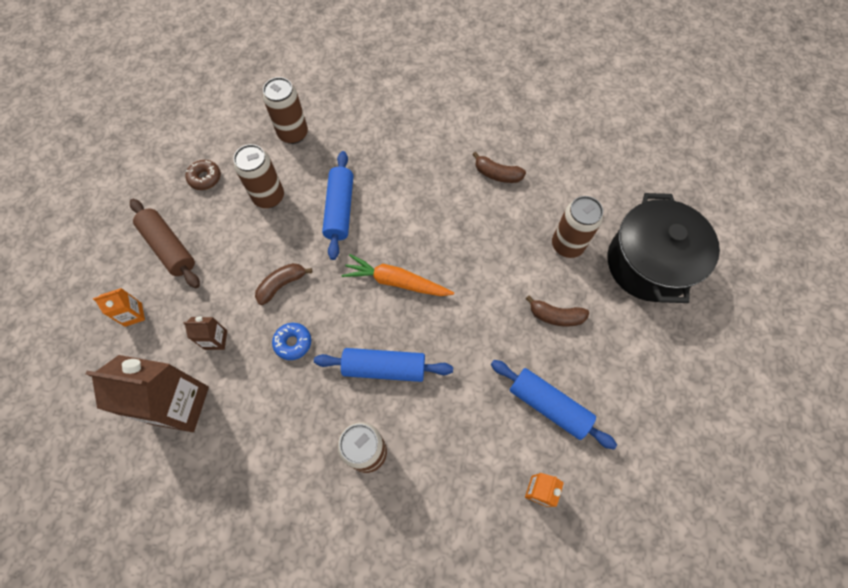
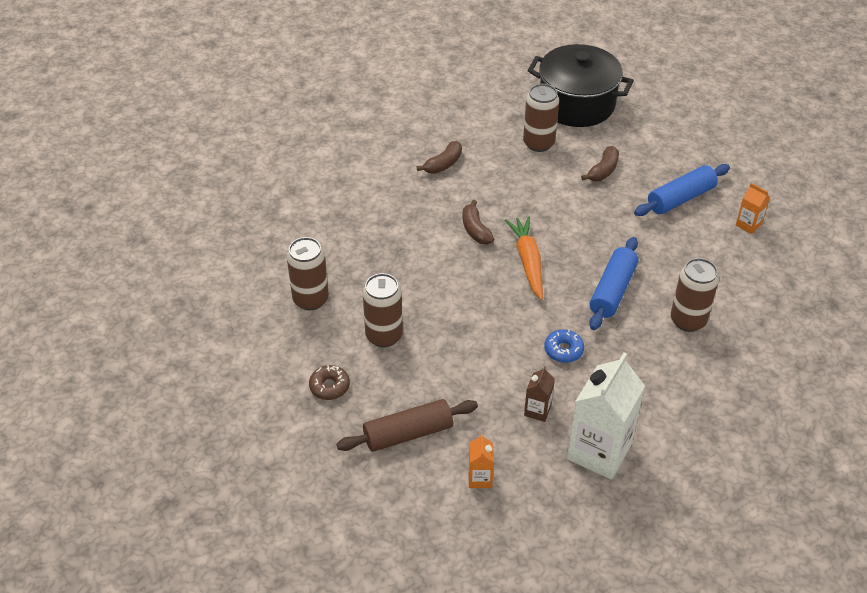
camera: 70 degrees left, 20 degrees down
brown carton [85,355,209,432] -> white carton [567,353,645,480]
brown banana [255,263,312,305] -> brown banana moved to [462,200,494,245]
blue rolling pin [322,151,353,260] -> none
orange carrot [342,254,454,296] -> orange carrot turned 135 degrees clockwise [505,216,543,300]

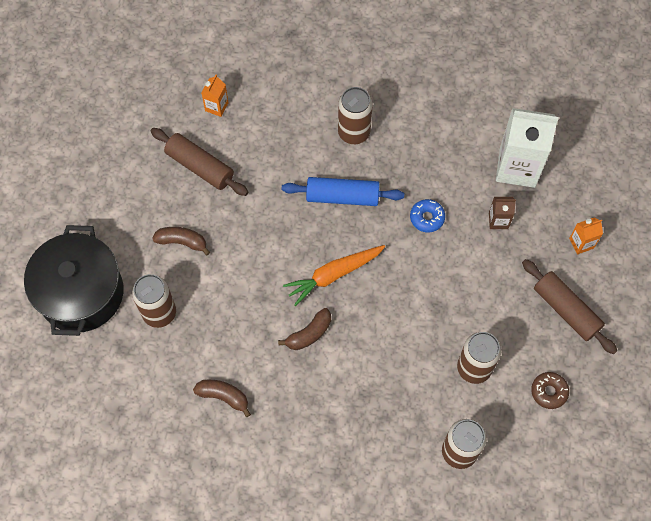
camera: 110 degrees left, 20 degrees up
blue rolling pin [634,164,730,216] -> brown rolling pin [151,128,248,196]

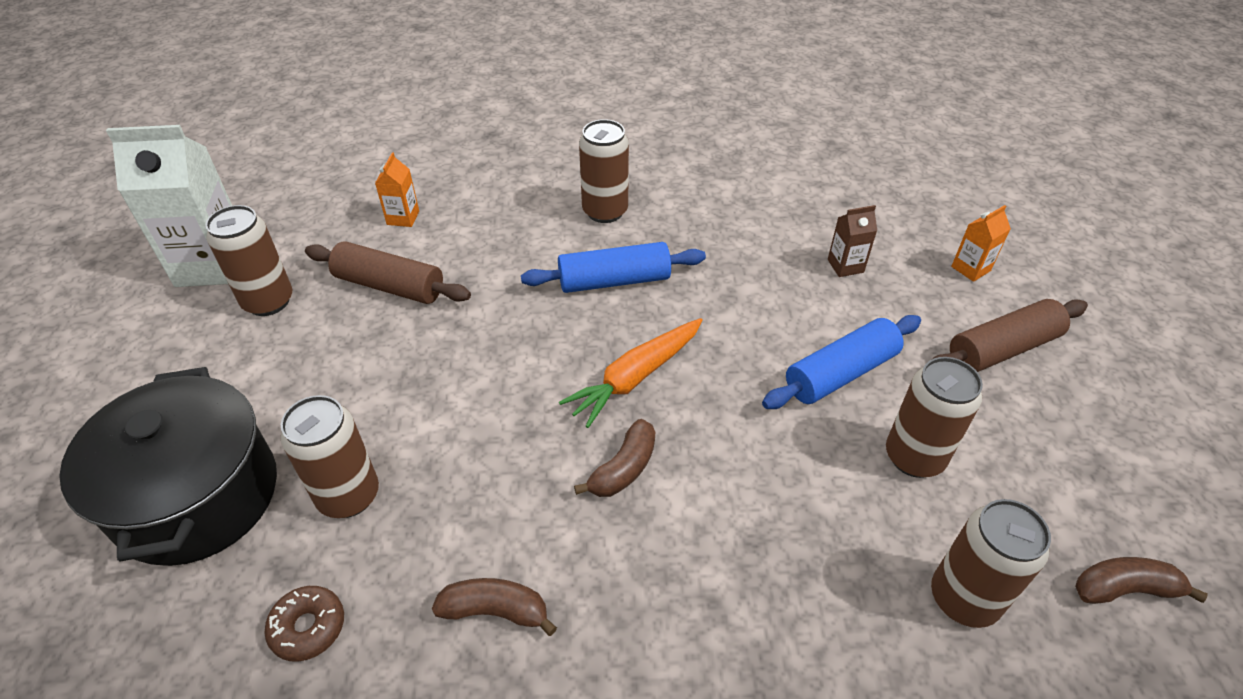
camera: 15 degrees left, 20 degrees down
brown banana [152,227,210,256] -> brown banana moved to [1075,557,1208,604]
blue donut [410,199,445,232] -> none
white carton [496,108,559,188] -> white carton moved to [106,125,232,287]
brown rolling pin [522,259,617,354] -> brown rolling pin turned 60 degrees counterclockwise [931,299,1088,372]
brown donut [531,372,569,409] -> brown donut moved to [264,586,344,662]
none -> brown can [206,205,292,316]
none -> blue rolling pin [762,315,921,409]

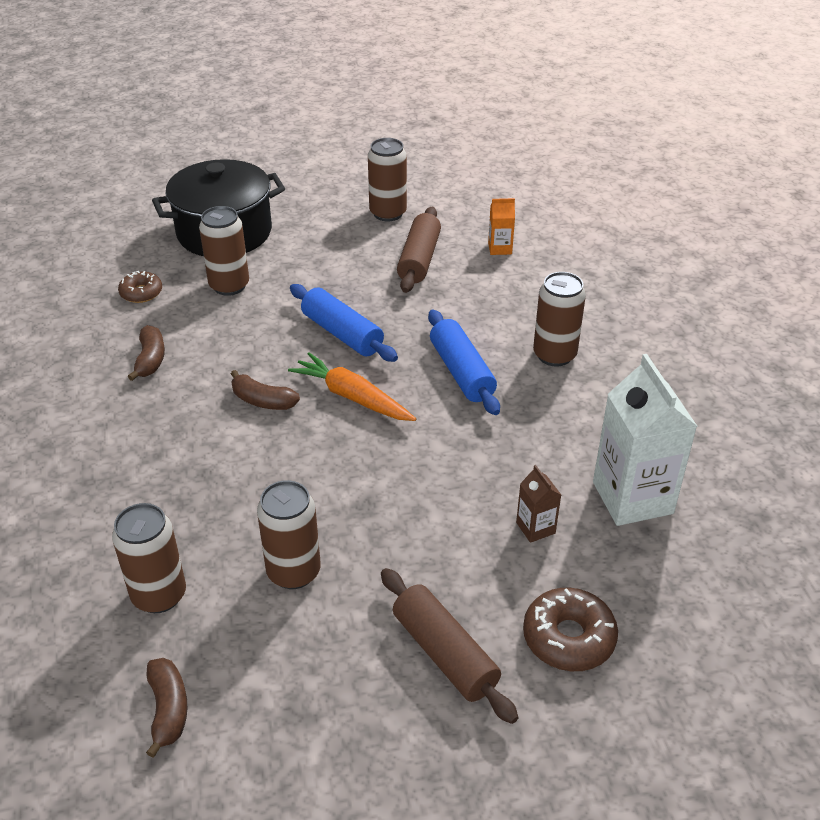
camera: 80 degrees right, 5 degrees down
white carton [106,125,232,287] -> white carton moved to [593,354,698,526]
blue rolling pin [762,315,921,409] -> blue rolling pin moved to [290,284,398,362]
orange carton [951,205,1011,282] -> brown donut [523,588,618,671]

